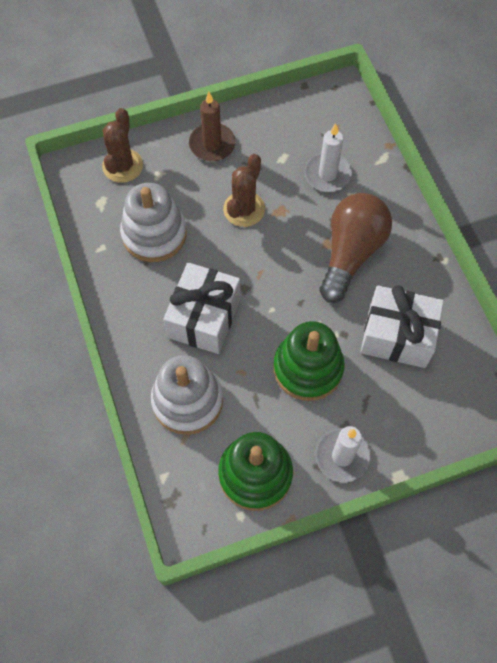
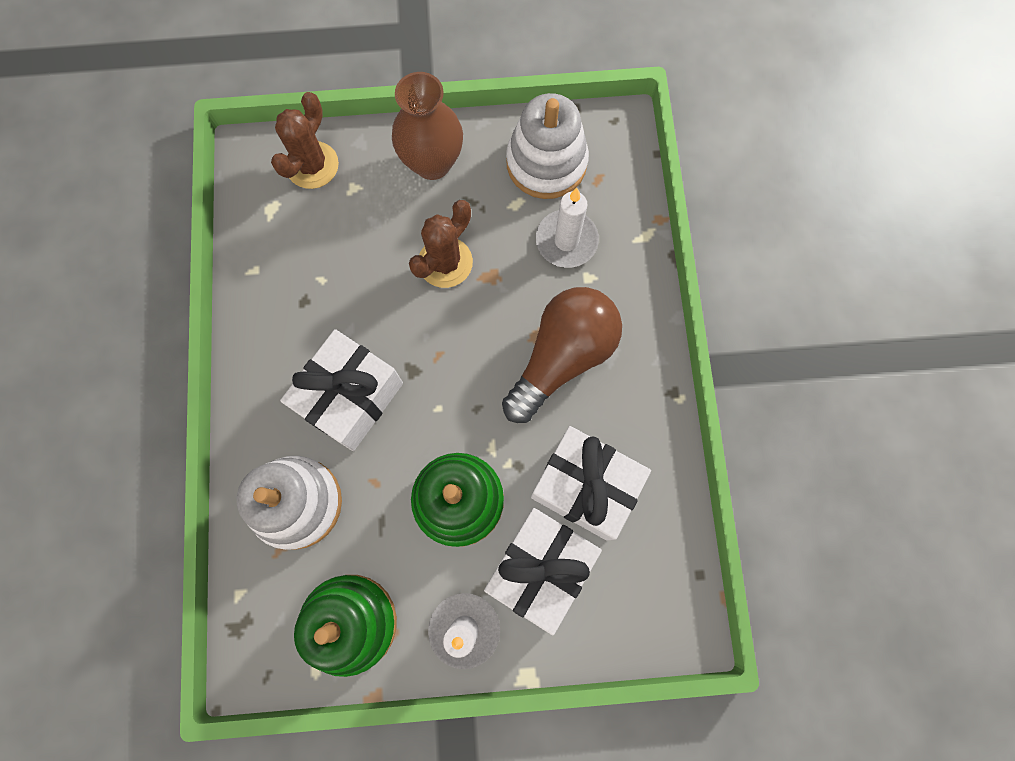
camera: 15 degrees right, 10 degrees up
white stacking toy [120,183,187,262] -> white stacking toy moved to [506,93,589,199]
brown candle [189,92,236,161] -> brown vase [392,72,463,180]
none -> white gift [484,508,602,635]

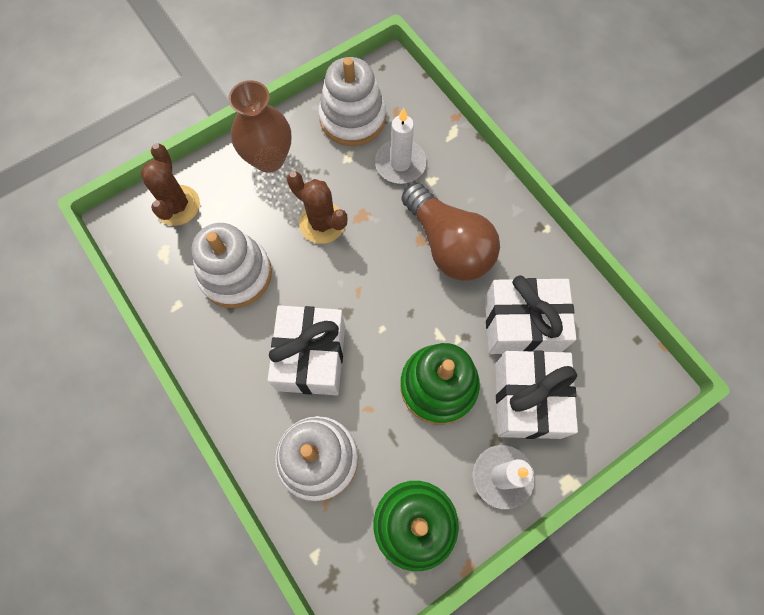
camera: 30 degrees left, 5 degrees down
brown cactus [409,200,473,288] -> brown cactus turned 60 degrees counterclockwise [287,171,347,244]
brown light bulb [502,287,622,423] -> brown light bulb turned 135 degrees clockwise [401,183,500,281]
none -> white stacking toy [191,223,272,308]

